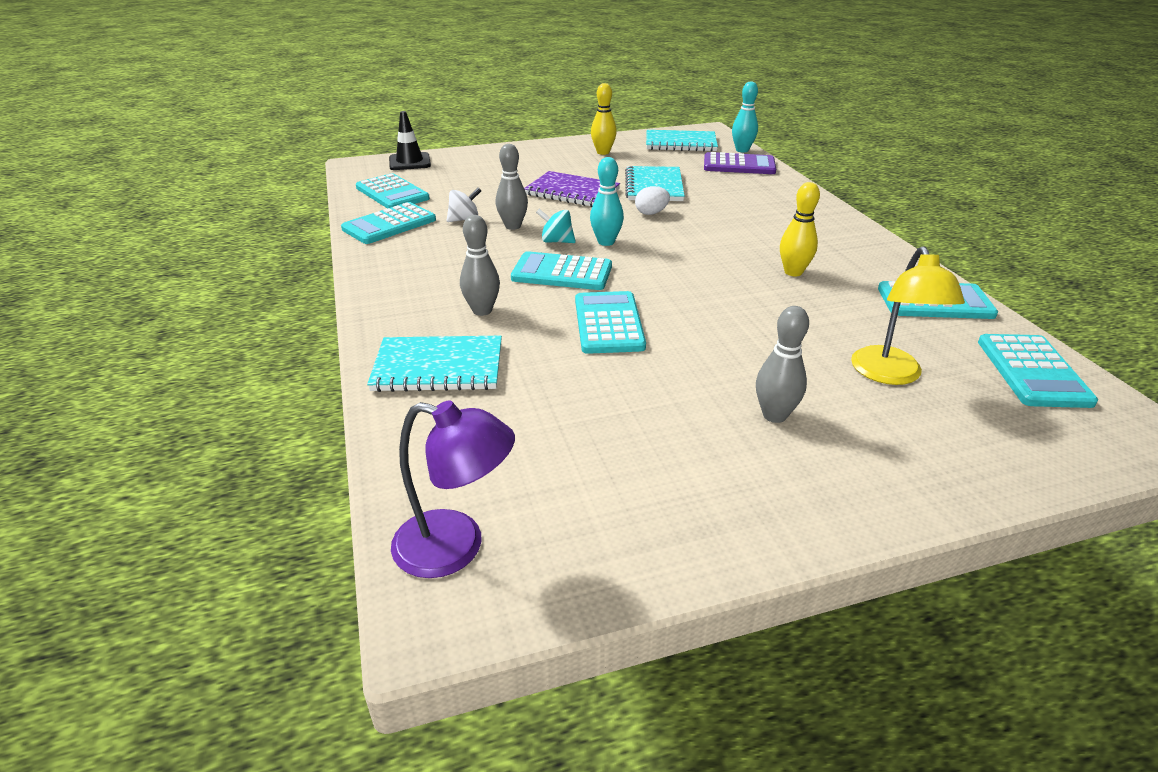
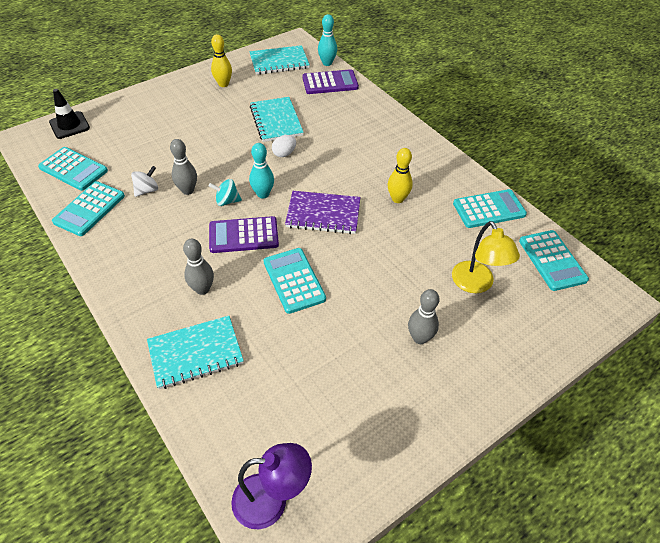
camera: 20 degrees left, 15 degrees up
turquoise calculator [511,251,612,290] -> purple calculator [209,216,279,253]
purple notebook [524,171,620,207] -> purple notebook moved to [285,191,360,234]

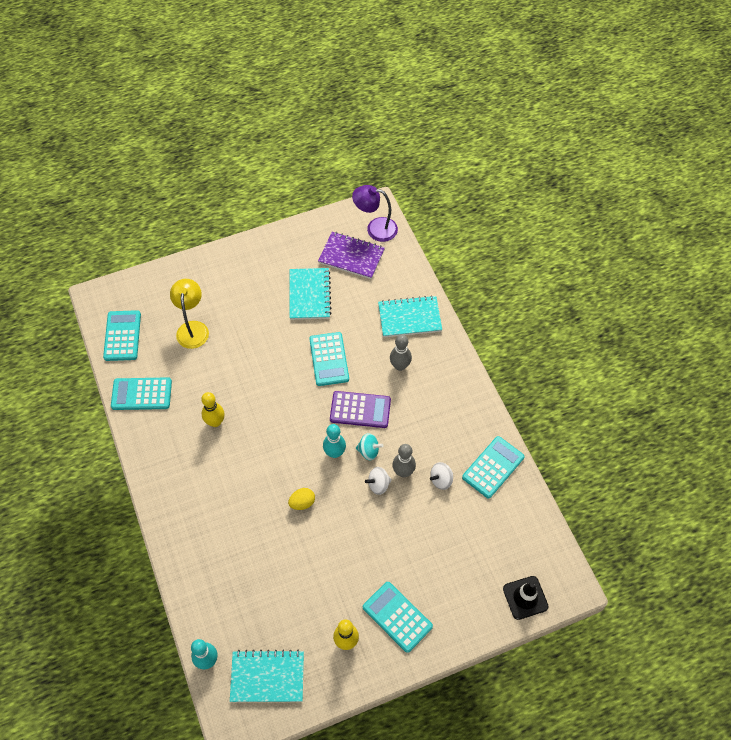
camera: 165 degrees left, 10 degrees up
turquoise calculator [38,147,108,191] -> turquoise calculator moved to [363,582,433,653]
turquoise notebook [250,97,304,142] -> turquoise notebook moved to [290,268,331,320]
white egg [272,135,296,157] -> yellow egg [288,488,315,510]
purple notebook [285,191,360,234] -> purple notebook moved to [318,232,385,279]
purple calculator [302,69,359,94] -> none
grey bowling pin [408,289,440,344] -> none
none -> white spinning top [365,467,392,495]

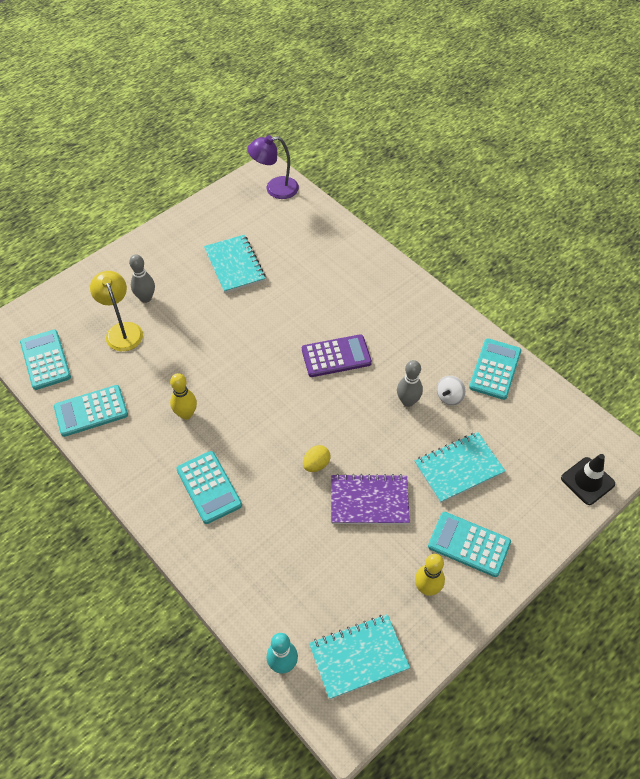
camera: 20 degrees left, 5 degrees down
turquoise calculator [309,332,349,386] -> turquoise calculator moved to [176,451,242,524]
purple notebook [318,232,385,279] -> purple notebook moved to [331,474,410,525]
turquoise bowling pin [323,424,346,458] -> none
turquoise spinning top [356,433,384,460] -> none
white spinning top [365,467,392,495] -> none
turquoise notebook [378,295,442,337] -> turquoise notebook moved to [415,432,505,503]
grey bowling pin [390,334,412,371] -> grey bowling pin moved to [129,254,155,303]

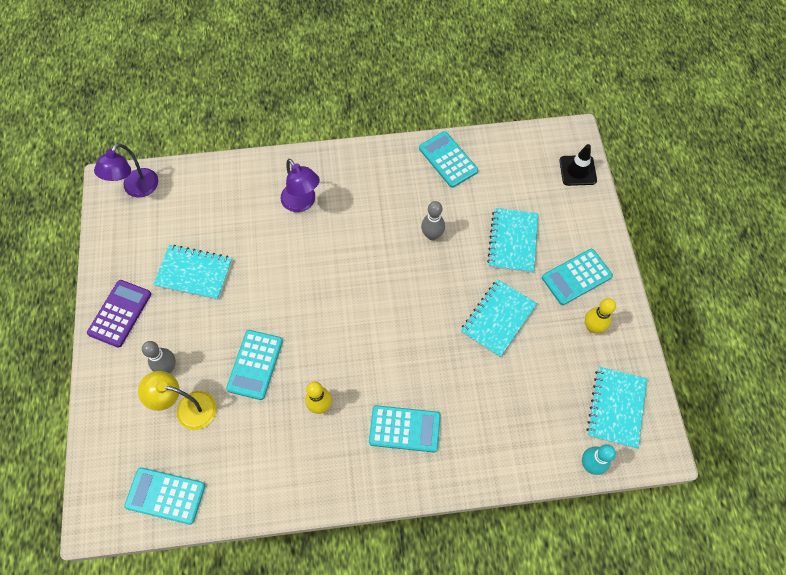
camera: 55 degrees left, 10 degrees up
turquoise calculator [54,385,128,437] -> turquoise calculator moved to [226,330,283,400]
purple calculator [302,334,372,377] -> purple calculator moved to [87,280,151,348]
yellow egg [303,445,330,472] -> none
purple notebook [331,474,410,525] -> turquoise notebook [461,279,537,357]
white spinning top [437,376,466,405] -> none
none -> purple lamp [280,159,320,212]

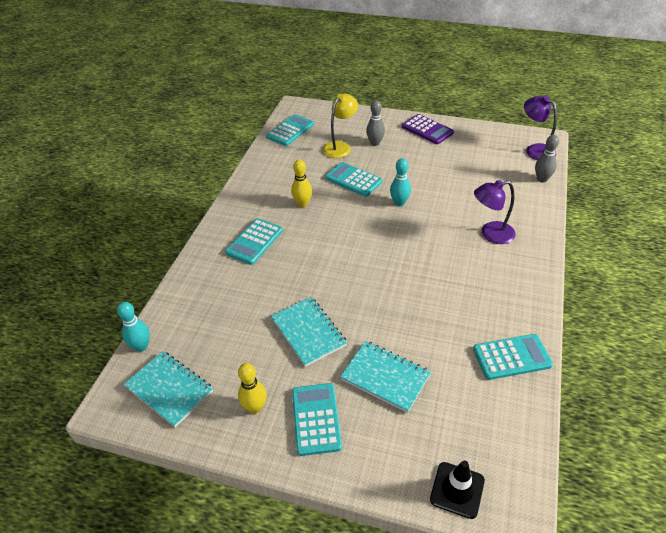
camera: 115 degrees right, 20 degrees down
turquoise notebook [153,245,233,300] -> none
grey bowling pin [421,201,445,240] -> grey bowling pin moved to [535,135,559,182]
none -> turquoise bowling pin [390,158,411,206]

